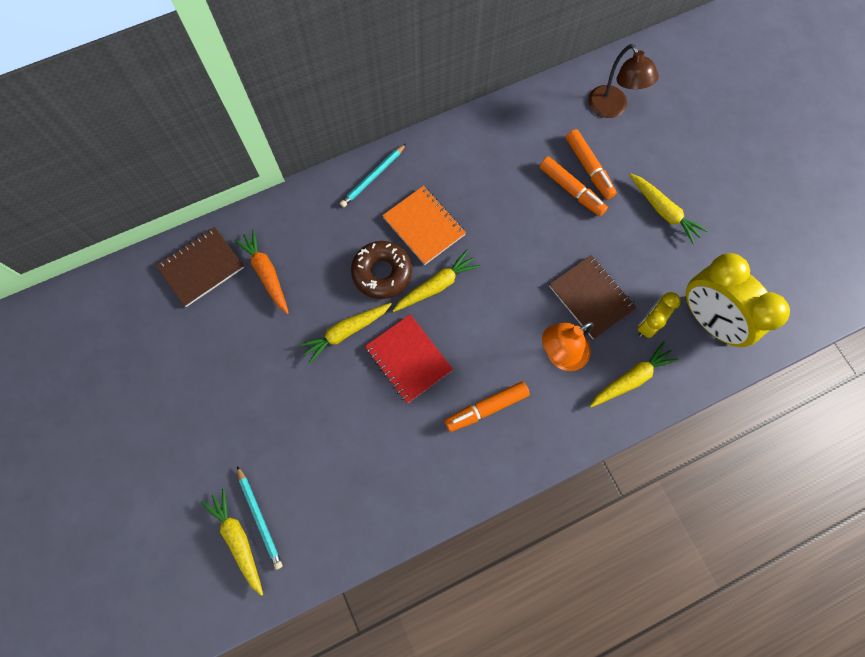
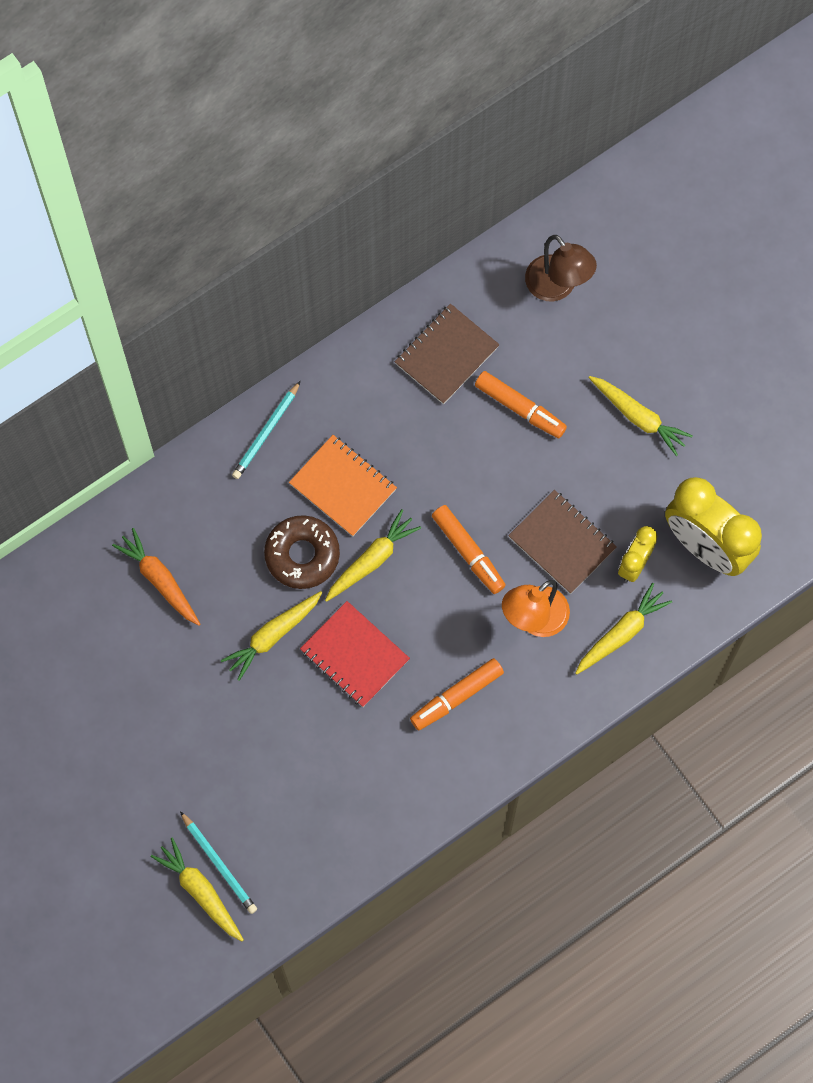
camera: 10 degrees left, 0 degrees up
brown notebook [156,227,244,307] -> brown notebook moved to [395,304,500,404]
orange marker [566,129,617,200] -> orange marker moved to [432,505,506,594]

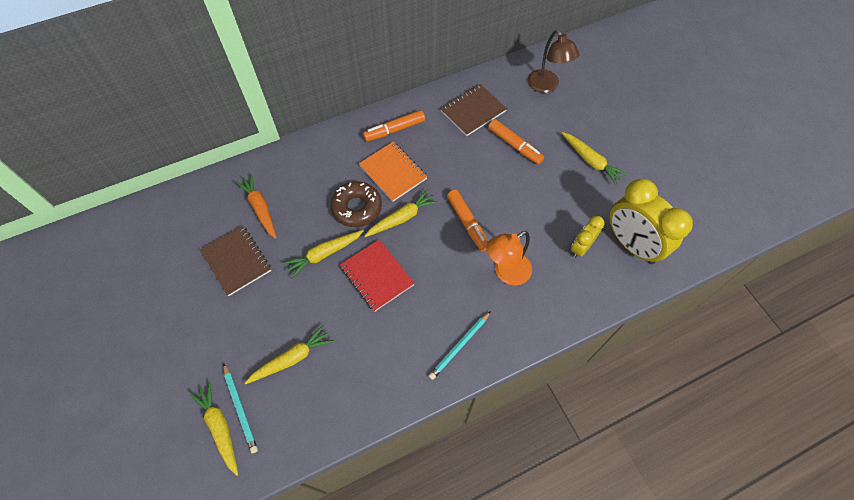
camera: 10 degrees right, 10 degrees down
turquoise pencil [232,381,301,479] -> turquoise pencil moved to [428,311,491,380]
orange marker [410,658,504,731] -> orange marker moved to [363,110,425,142]
brown notebook [508,490,617,594] -> brown notebook moved to [200,226,271,296]
yellow carrot [575,583,672,674] -> yellow carrot moved to [245,324,334,384]

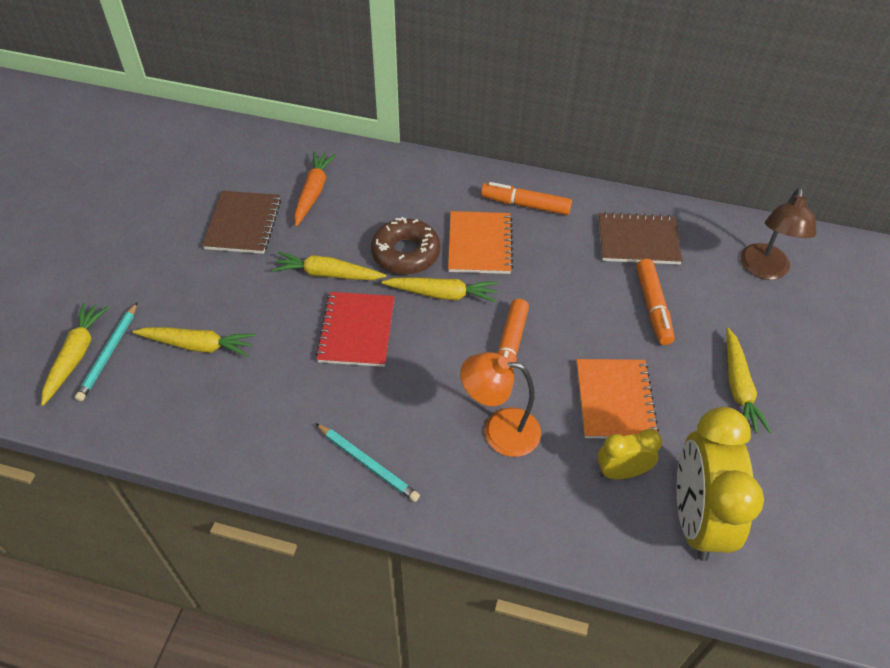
camera: 40 degrees right, 10 degrees down
turquoise pencil [428,311,491,380] -> turquoise pencil turned 135 degrees counterclockwise [315,423,420,502]
none -> orange notebook [576,359,659,438]

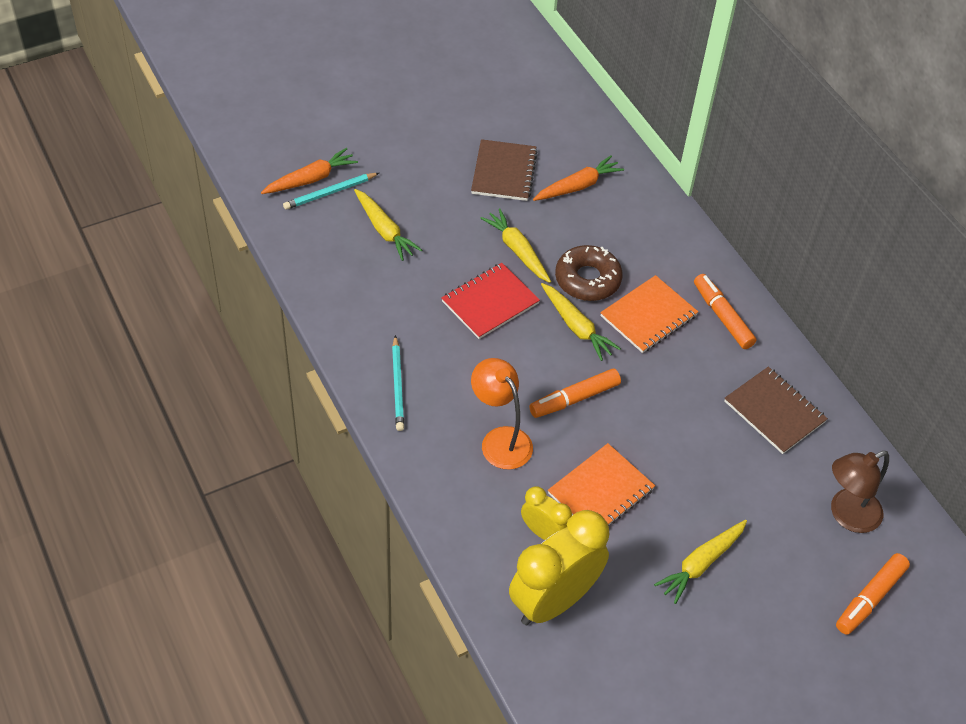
camera: 45 degrees right, 0 degrees up
yellow carrot [41,303,109,406] -> orange carrot [261,148,358,194]
brown notebook [202,191,281,254] -> brown notebook turned 45 degrees counterclockwise [471,139,538,201]
orange marker [636,259,675,345] -> orange marker moved to [836,553,910,635]

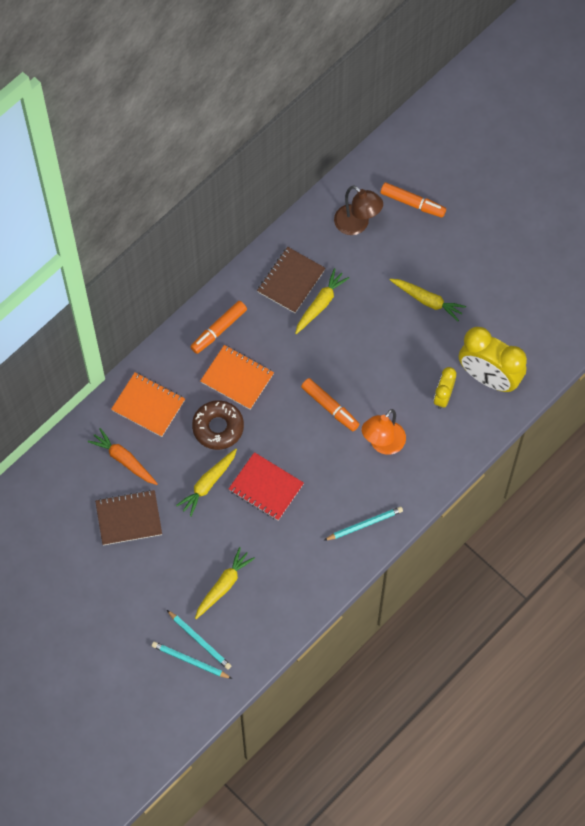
camera: 105 degrees left, 15 degrees up
orange carrot [261,148,358,194] -> turquoise pencil [152,642,232,679]
yellow carrot [541,283,621,361] -> yellow carrot moved to [295,268,349,334]
orange notebook [548,443,655,526] -> orange notebook moved to [111,372,185,437]

